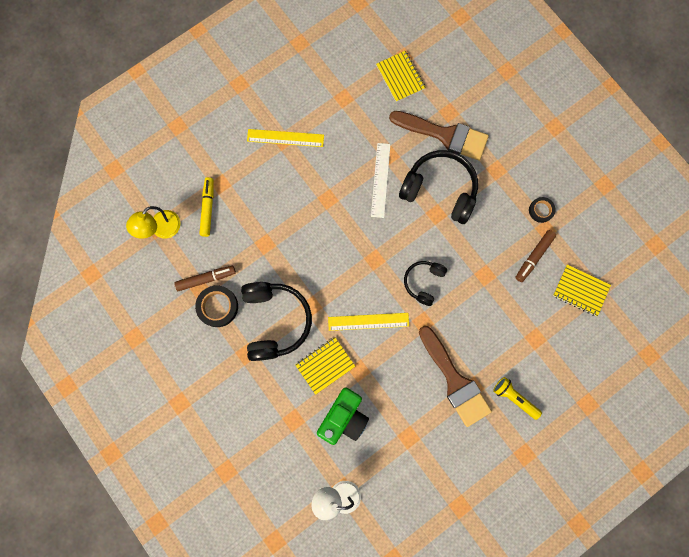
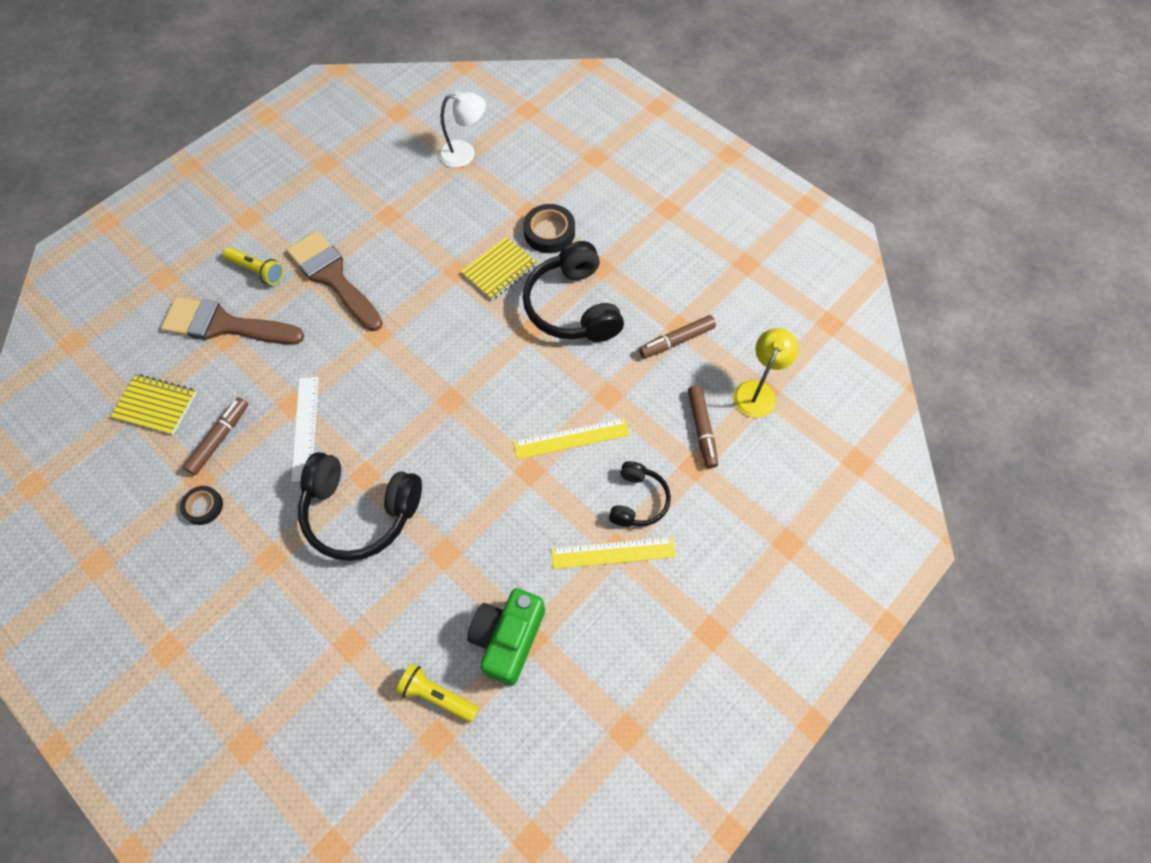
camera: 170 degrees right, 15 degrees down
black tape [195,286,238,327] -> black tape moved to [523,204,575,253]
yellow marker [199,177,214,237] -> brown marker [688,385,718,468]
green camera [317,387,369,445] -> green camera moved to [467,588,545,686]
yellow ruler [328,313,409,331] -> yellow ruler moved to [513,418,630,459]
white ruler [371,143,391,218] -> white ruler moved to [291,377,319,482]
yellow notebook [376,51,426,102] -> yellow flashlight [396,664,479,722]
brown brush [389,111,489,160] -> brown brush moved to [161,297,304,345]
black headphones [404,261,447,306] -> black headphones moved to [609,461,671,527]

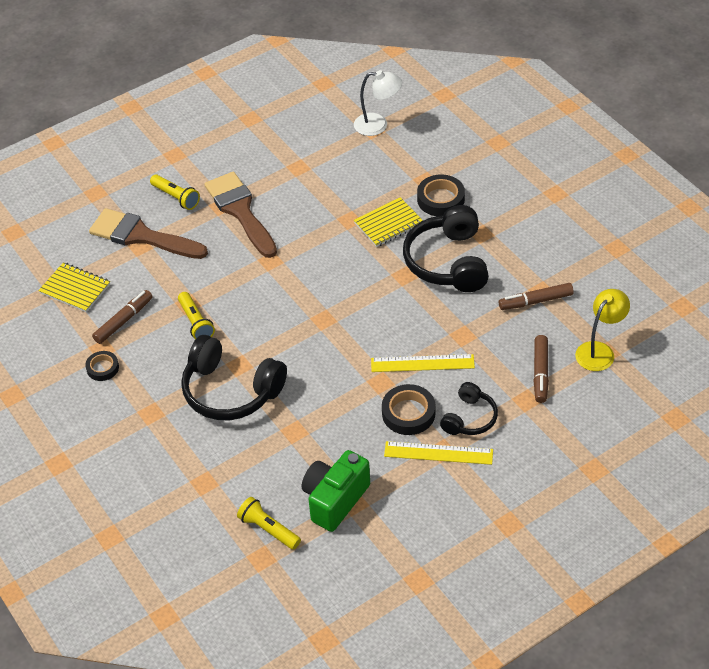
camera: 15 degrees right, 15 degrees down
white ruler [291,377,319,482] -> yellow flashlight [178,292,215,340]
none -> black tape [382,384,436,435]

